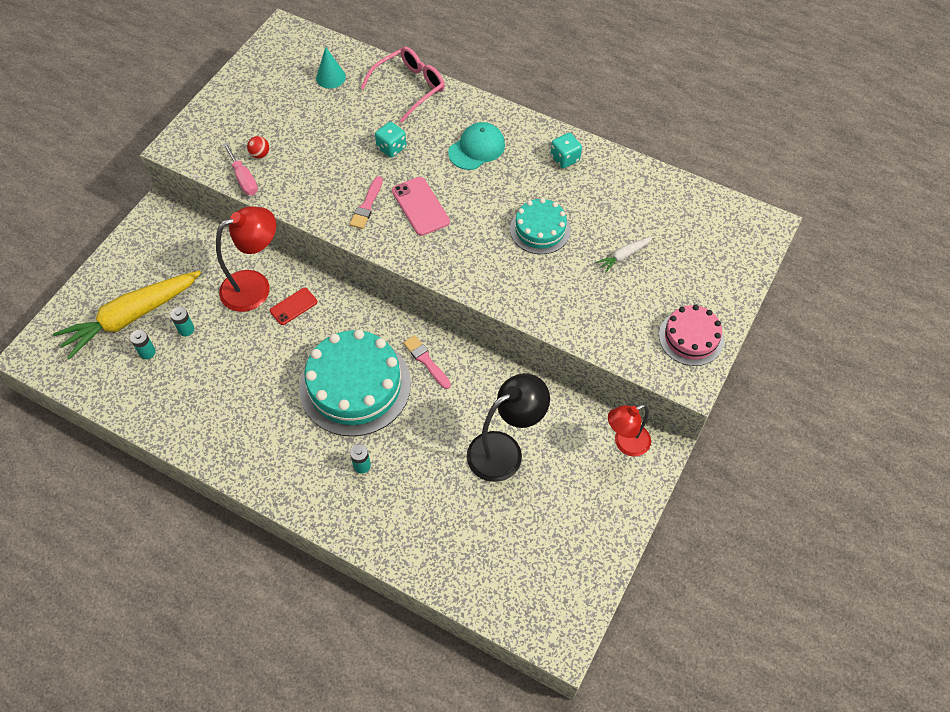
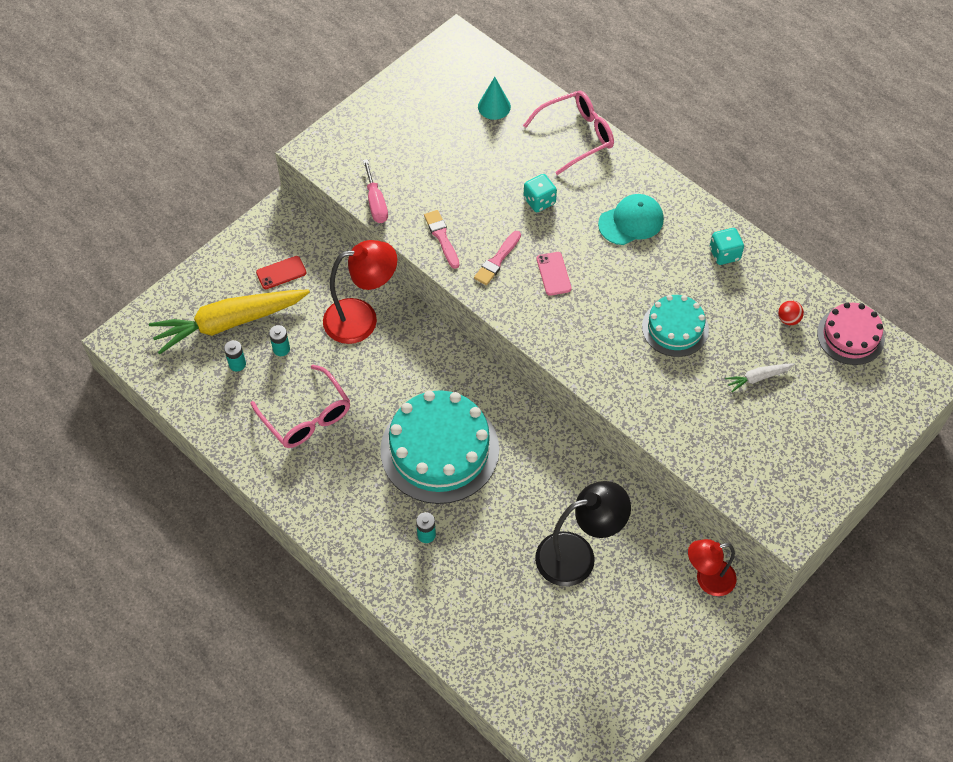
camera: 15 degrees right, 0 degrees up
red ball [247,136,269,158] -> red ball moved to [778,300,804,325]
red phone [270,288,317,325] -> red phone moved to [256,256,306,289]
pink phone [392,177,450,236] -> pink phone [537,252,572,296], size x0.66
pink brush [403,335,451,389] -> pink brush moved to [424,210,459,269]
pink cake [659,305,724,366] -> pink cake moved to [817,302,885,365]
none -> pink glasses [251,364,350,448]

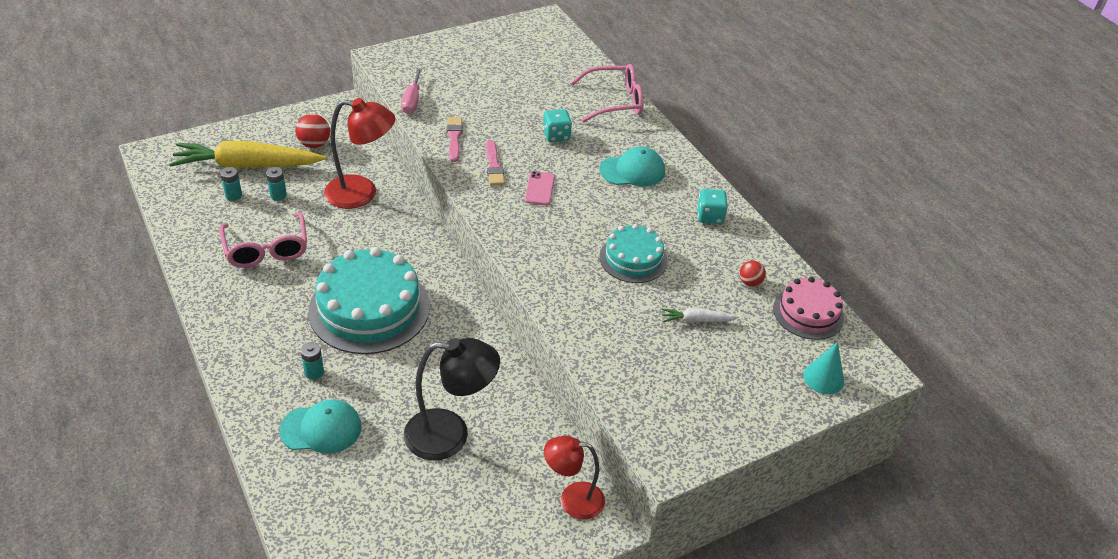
camera: 15 degrees right, 15 degrees down
red phone [256,256,306,289] -> red ball [295,114,330,148]
pink brush [474,231,521,285] -> pink brush turned 60 degrees counterclockwise [486,140,505,186]
turquoise cone [478,77,511,120] -> turquoise cone moved to [803,342,844,395]
none -> turquoise cap [279,399,362,454]

